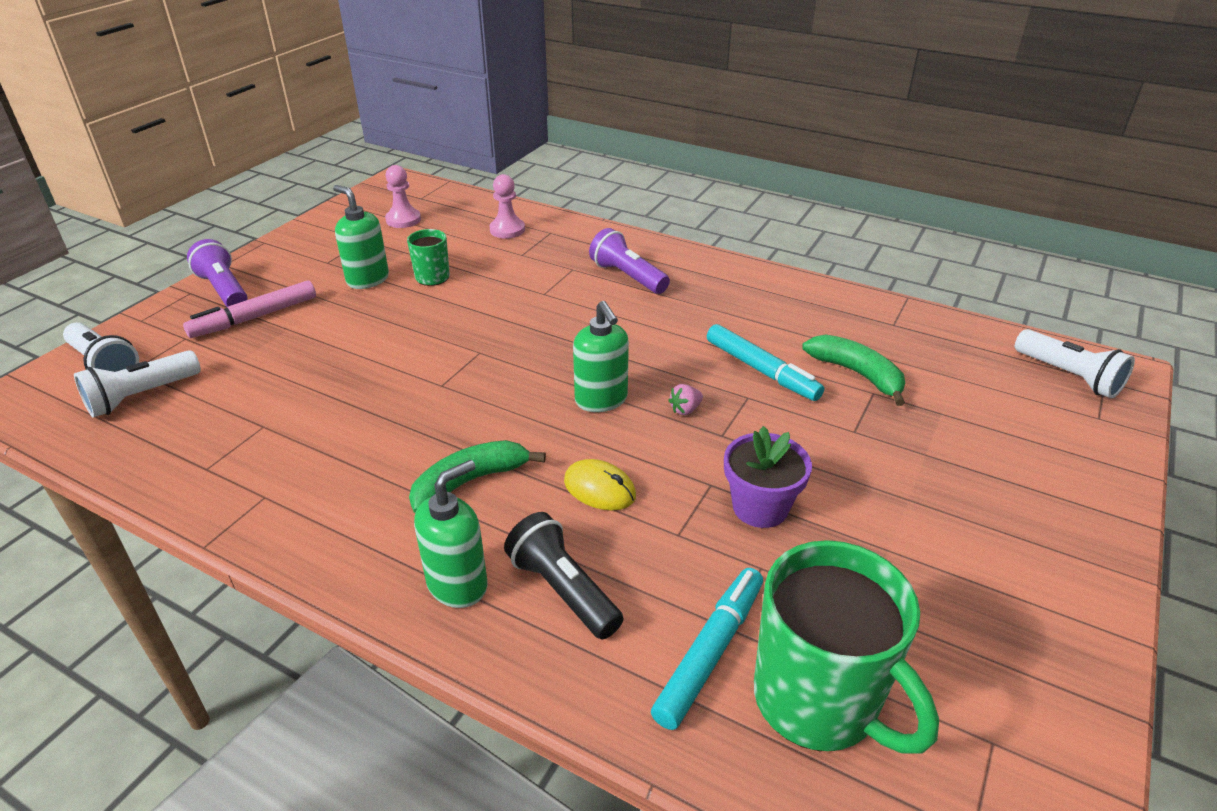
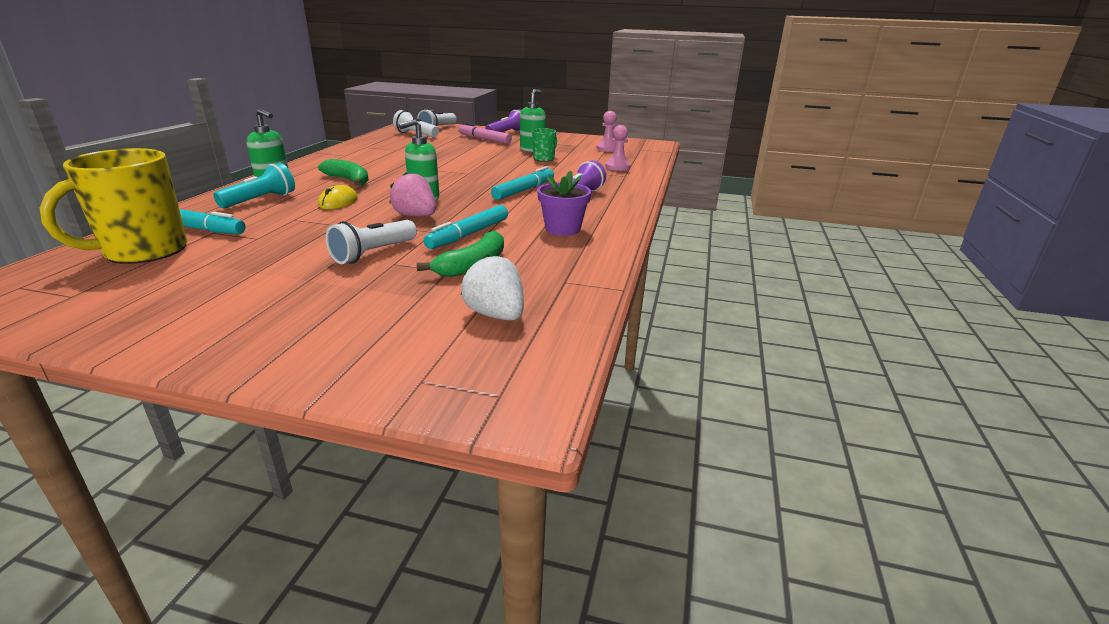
camera: 75 degrees right, 10 degrees down
black flashlight [504,512,623,639] -> turquoise flashlight [213,163,295,209]
pink strawberry [668,384,703,415] -> pink strawberry [389,172,436,217], size x2.00
purple flower pot [724,426,812,528] -> purple flower pot moved to [537,170,592,236]
green mug [754,540,939,754] -> yellow mug [40,148,187,264]
white flashlight [1015,329,1135,399] -> white flashlight moved to [326,220,417,264]
none -> white strawberry [461,254,524,321]
none -> turquoise marker [491,166,554,200]

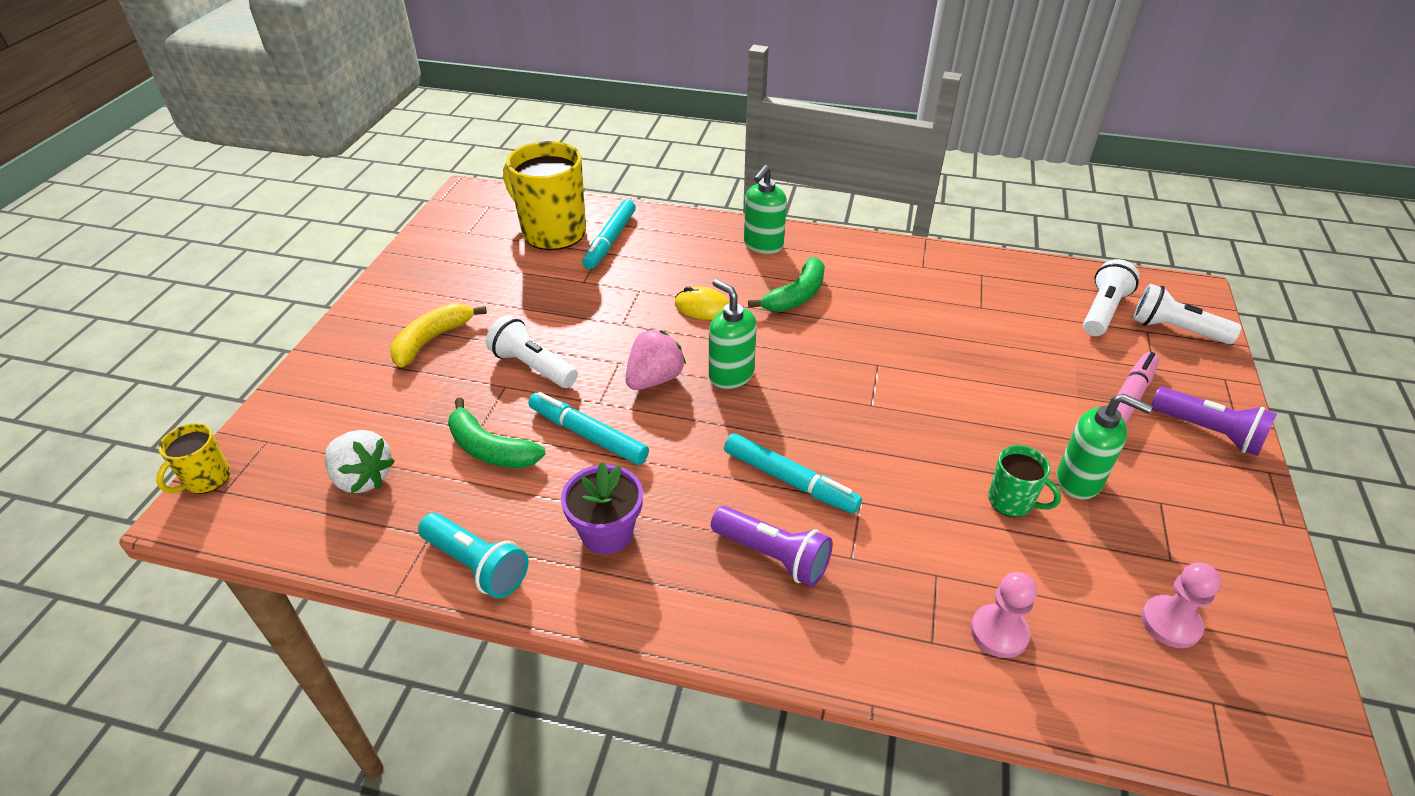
camera: 90 degrees right, 15 degrees up
turquoise flashlight [213,163,295,209] -> turquoise flashlight moved to [418,513,528,599]
white strawberry [461,254,524,321] -> white strawberry turned 75 degrees clockwise [325,430,395,493]
none -> yellow mug [156,423,230,494]
none -> yellow banana [390,303,487,367]

